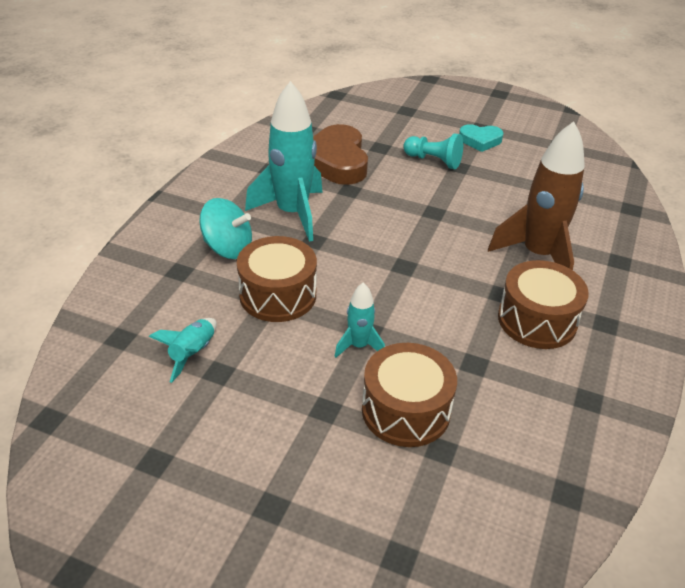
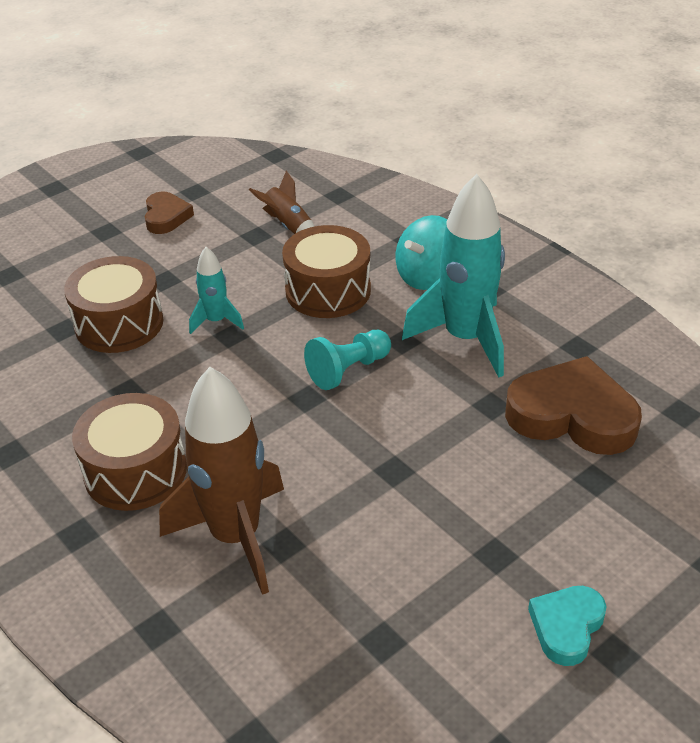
camera: 120 degrees right, 0 degrees up
turquoise rocket [149,318,217,383] -> brown rocket [249,171,315,234]
turquoise pawn [403,134,463,169] -> turquoise pawn moved to [304,330,391,390]
none -> brown heart [145,192,194,234]

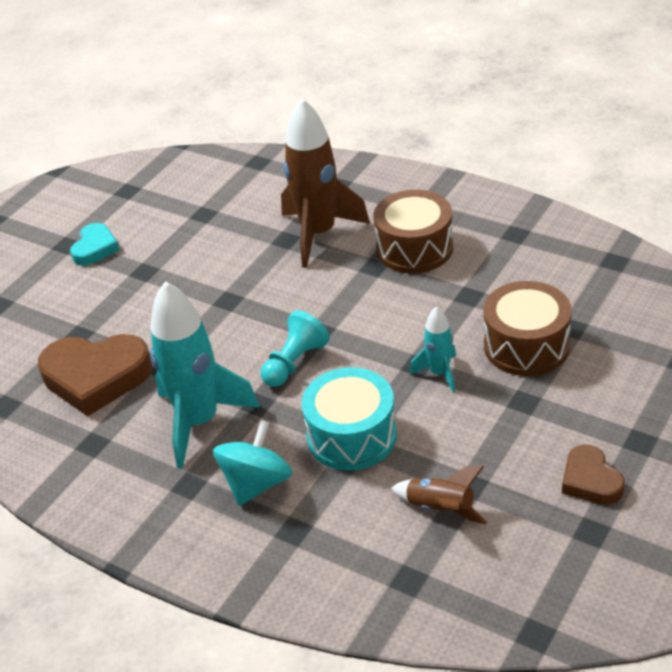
camera: 165 degrees right, 0 degrees up
brown drum [282,225,371,318] -> turquoise drum [302,367,397,471]

